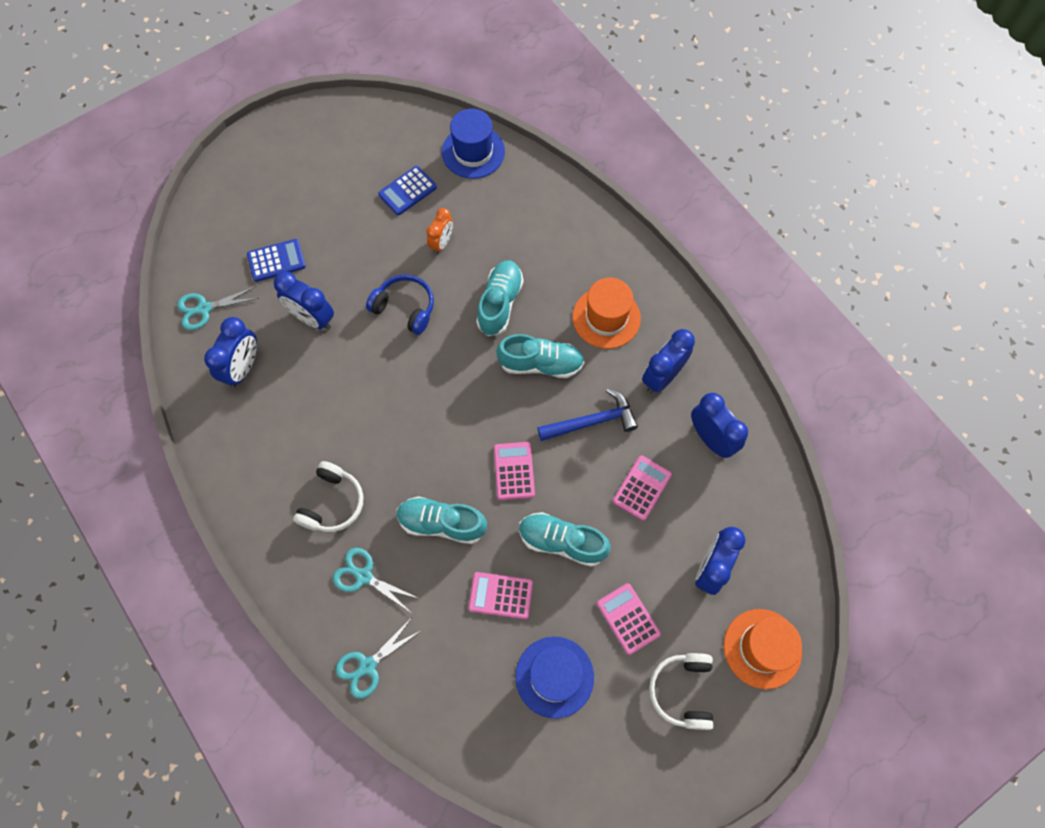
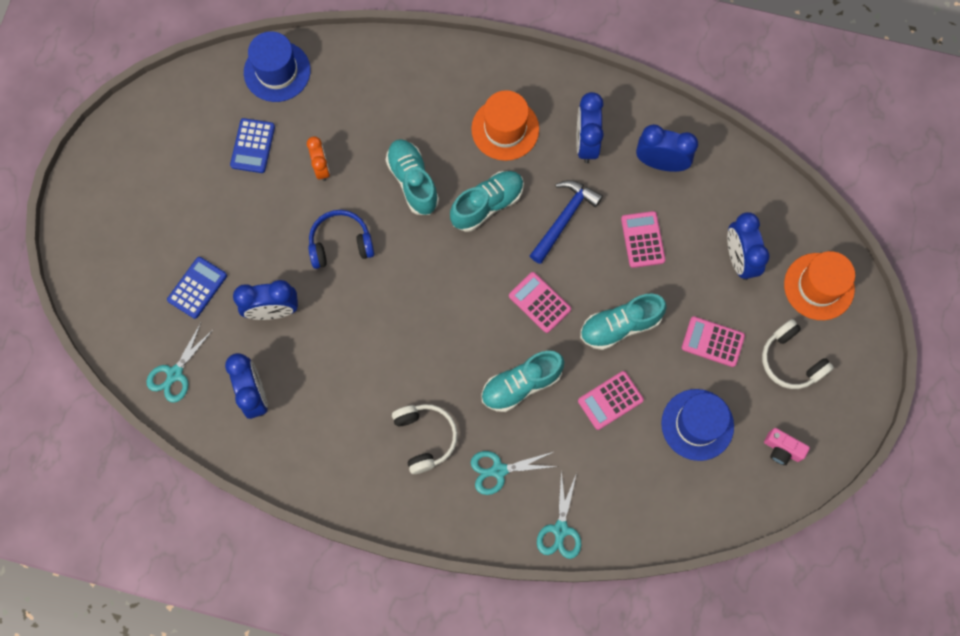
camera: 40 degrees left, 5 degrees up
none -> pink camera [764,428,810,465]

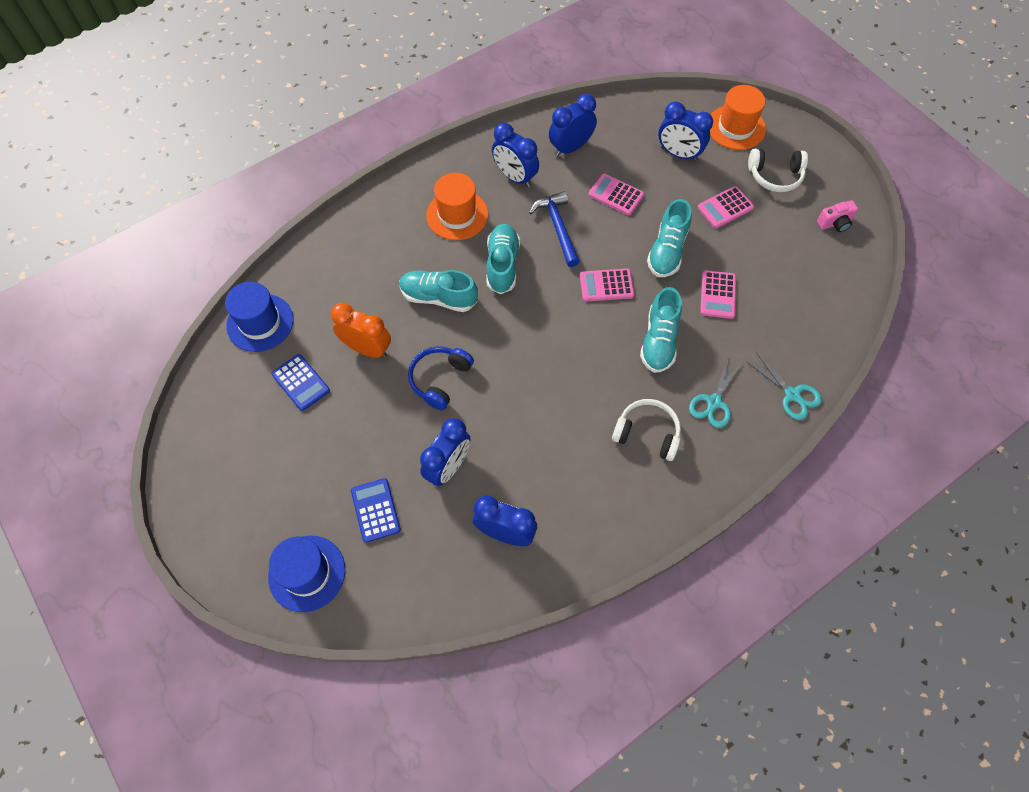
camera: 50 degrees left, 10 degrees down
turquoise scissors [146,323,214,403] -> none
orange clock [307,136,330,181] -> orange clock [331,303,391,358], size x1.53
blue hat [661,389,734,461] -> blue hat moved to [268,536,345,612]

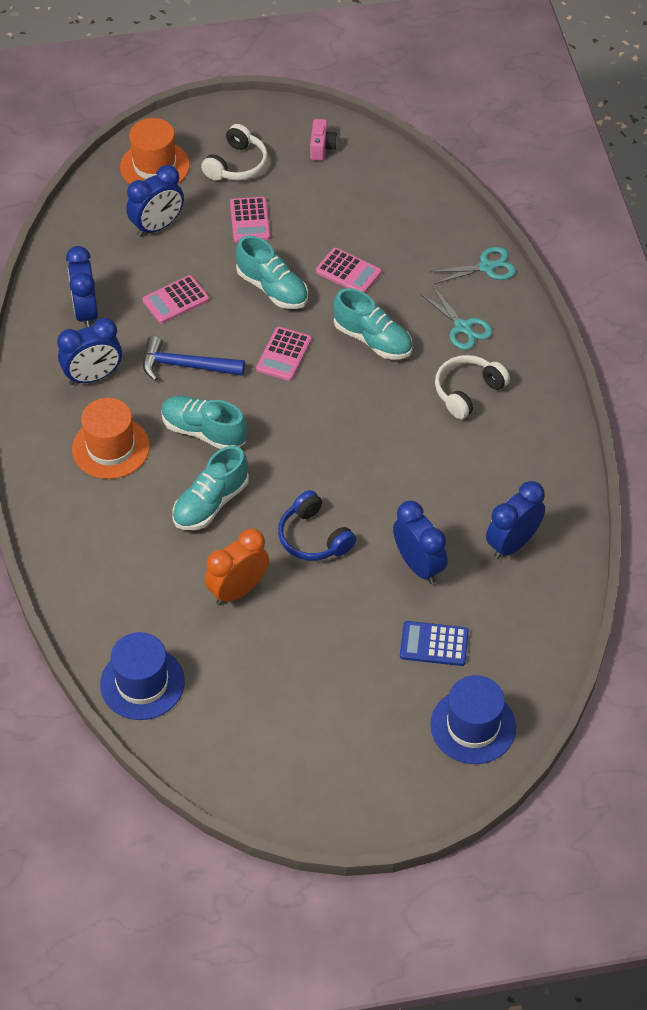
camera: 65 degrees left, 10 degrees down
blue calculator [271,354,330,411] -> none

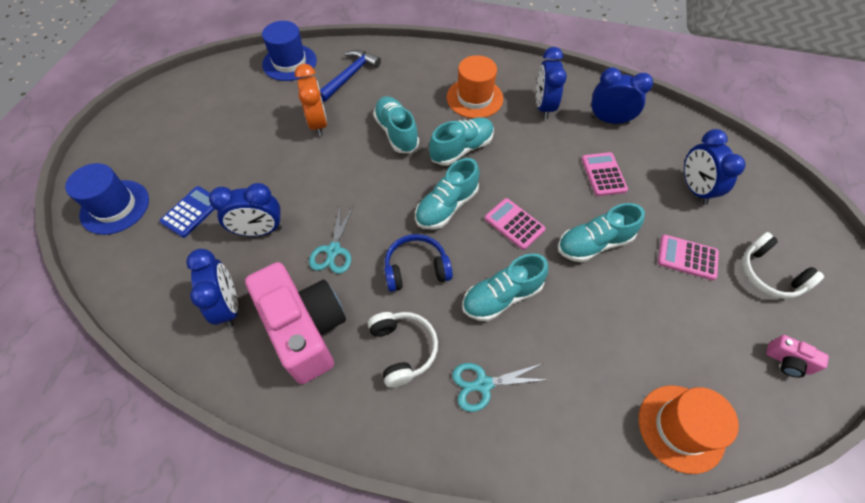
camera: 115 degrees right, 5 degrees up
orange hat [120,118,190,184] -> orange hat moved to [639,385,739,474]
blue hammer [143,336,245,381] -> blue hammer moved to [320,50,381,102]
blue headphones [278,490,356,561] -> blue headphones moved to [384,234,453,292]
pink calculator [316,248,381,293] -> none
turquoise scissors [430,247,516,284] -> turquoise scissors moved to [309,205,354,274]
none -> pink camera [245,262,346,384]
none -> turquoise shoe [415,158,480,229]

